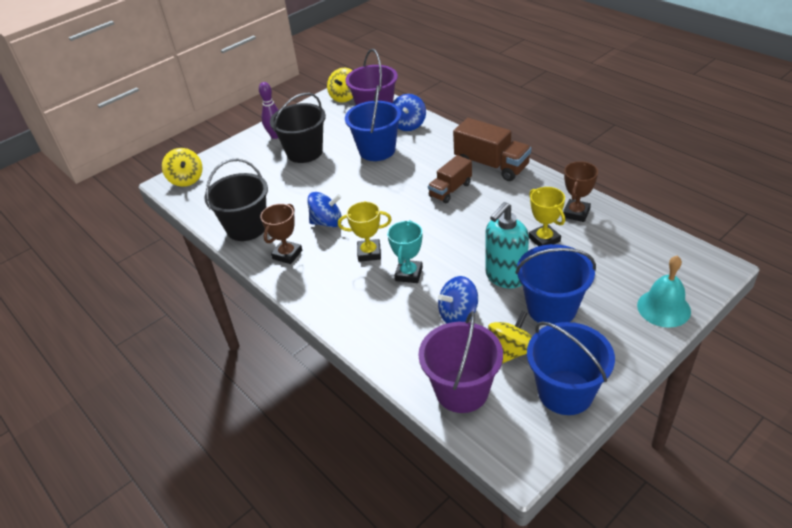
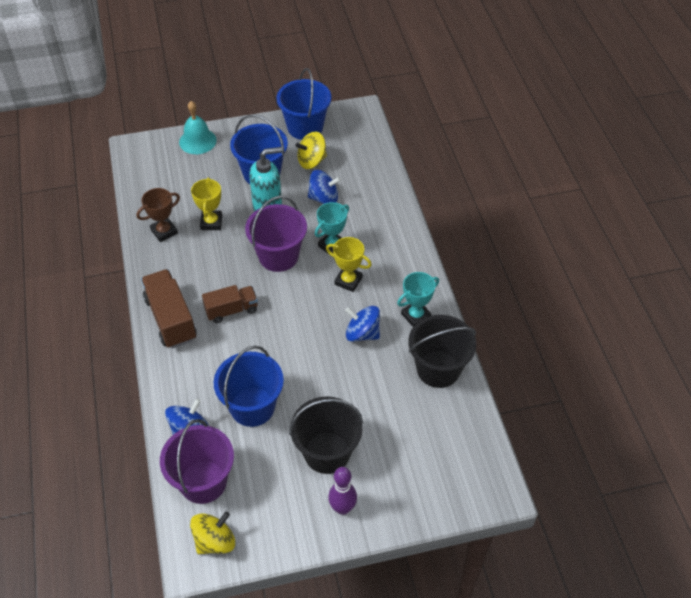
camera: 155 degrees left, 10 degrees up
yellow spinning top [162,148,203,187] -> none
brown trophy [260,204,302,264] -> turquoise trophy [397,272,439,327]
purple bucket [418,311,503,413] -> purple bucket moved to [245,196,307,272]

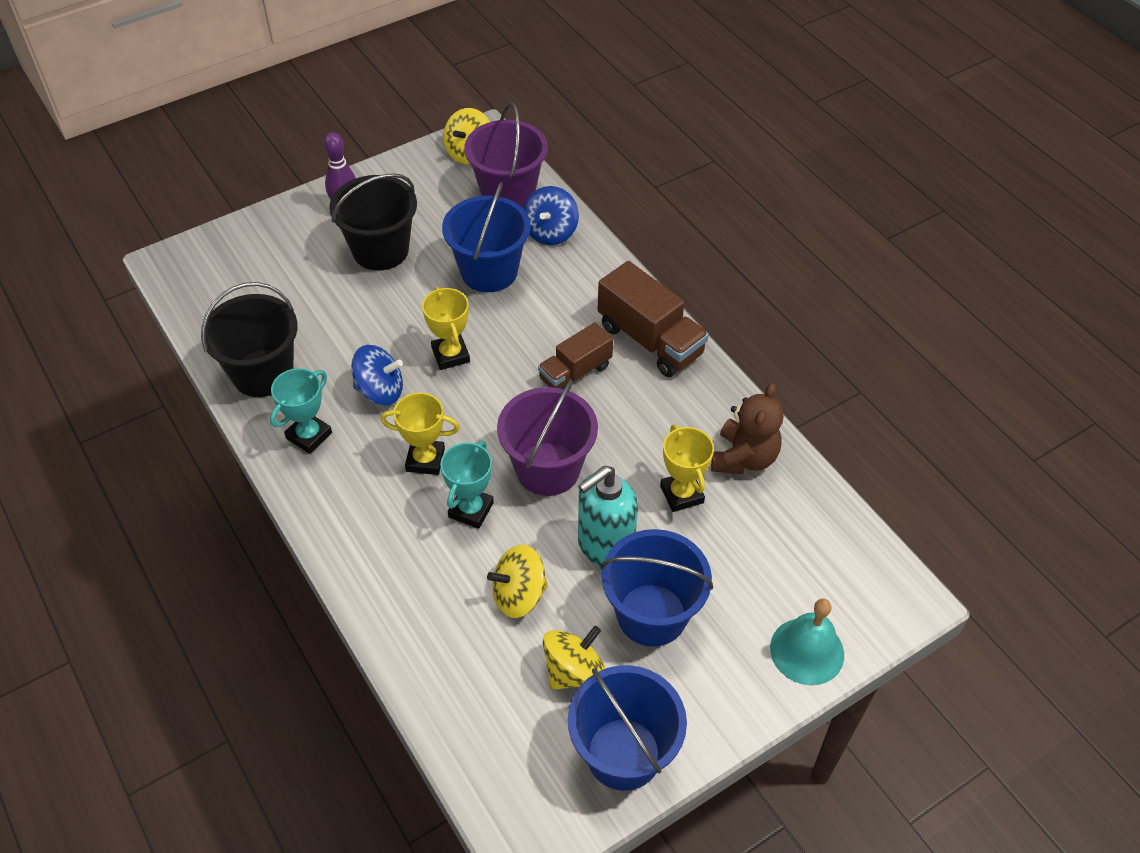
camera: 160 degrees right, 0 degrees up
brown trophy [137,188,180,242] -> brown teddy bear [711,383,783,474]
blue spinning top [308,170,341,204] -> yellow spinning top [487,545,548,618]
none -> yellow trophy [422,287,470,370]

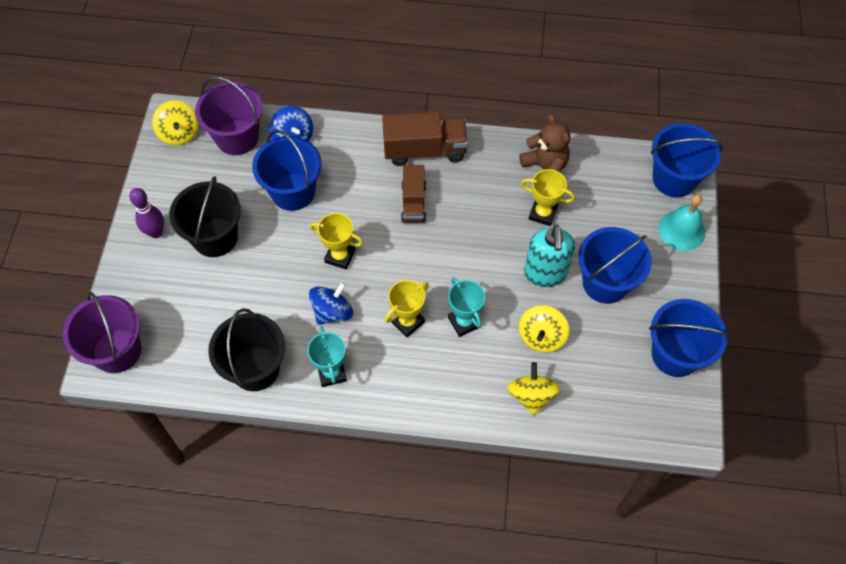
camera: 50 degrees left, 10 degrees up
purple bucket [497,380,598,496] -> purple bucket moved to [63,292,141,373]
yellow spinning top [543,626,606,690] -> yellow spinning top moved to [508,362,560,415]
none -> blue bucket [651,123,723,198]

